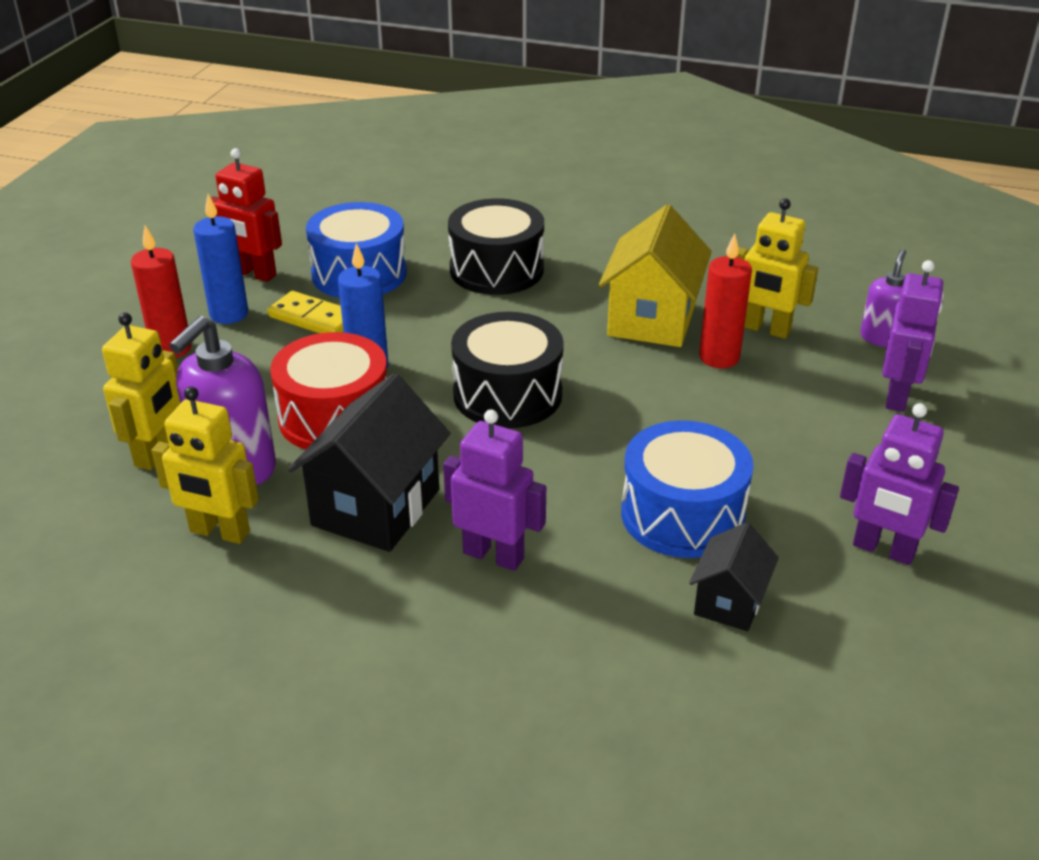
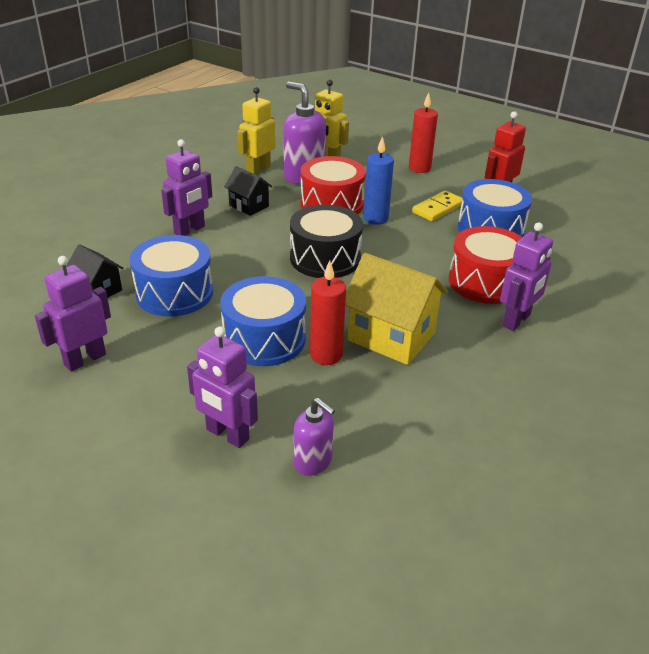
camera: 105 degrees right, 0 degrees up
blue candle [193,194,248,324] -> none
black house [288,373,450,552] -> black house [224,166,272,216], size x0.56
black drum [448,198,544,295] -> red drum [449,226,522,304]
yellow robot [737,199,818,339] -> none
none -> blue drum [220,276,306,366]
none -> purple robot [500,222,553,331]

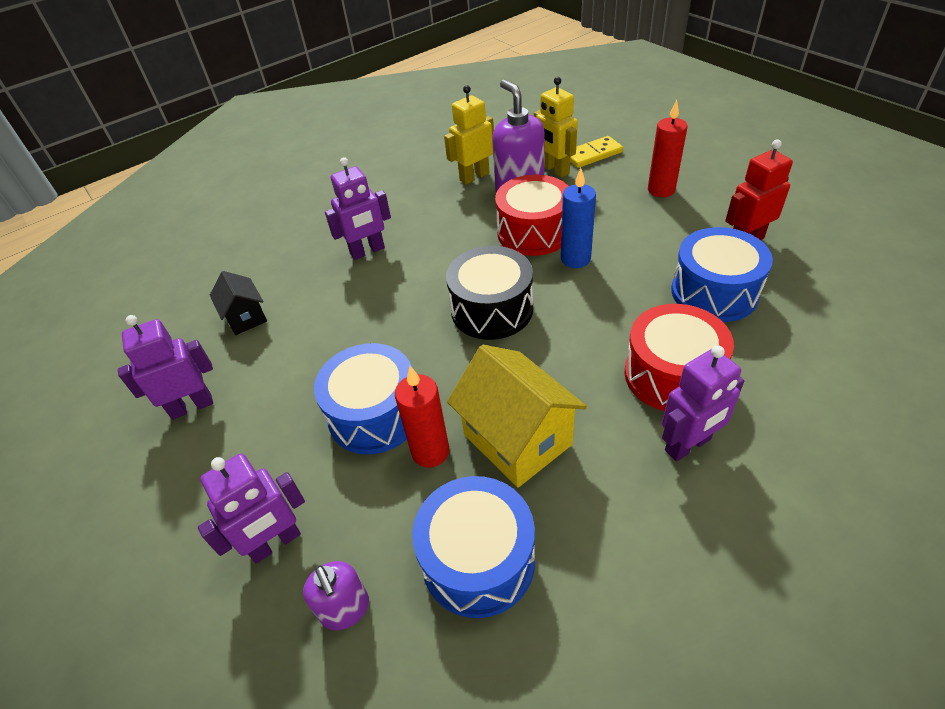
camera: 25 degrees right, 10 degrees up
blue drum [130,235,213,316] -> blue drum moved to [412,476,535,618]
purple robot [187,326,258,448] -> purple robot turned 90 degrees counterclockwise [198,453,305,564]
black house [224,166,272,216] -> none
yellow domino [412,191,463,221] -> yellow domino moved to [570,136,623,168]

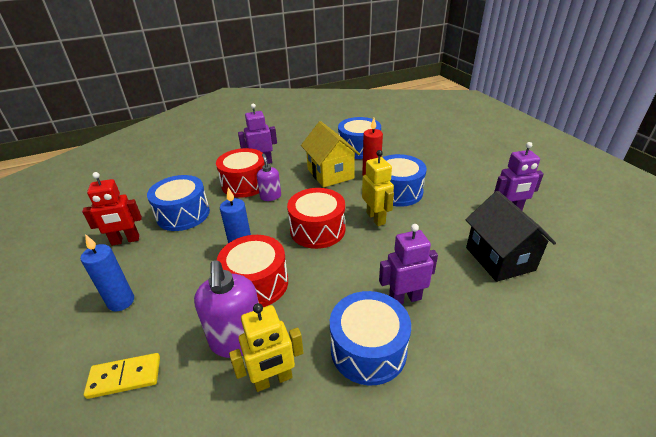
camera: 170 degrees left, 10 degrees down
purple robot [198,453,305,564] -> none
black house [210,271,267,335] -> black house [465,191,556,282], size x1.78
purple soap dispenser [303,561,369,630] -> purple soap dispenser moved to [257,153,281,201]
black drum [446,246,533,340] -> red drum [287,188,345,249]
yellow robot [534,77,578,178] -> yellow robot moved to [362,150,394,226]
red candle [648,100,688,197] -> blue candle [80,234,134,312]
none -> blue drum [330,291,411,386]

